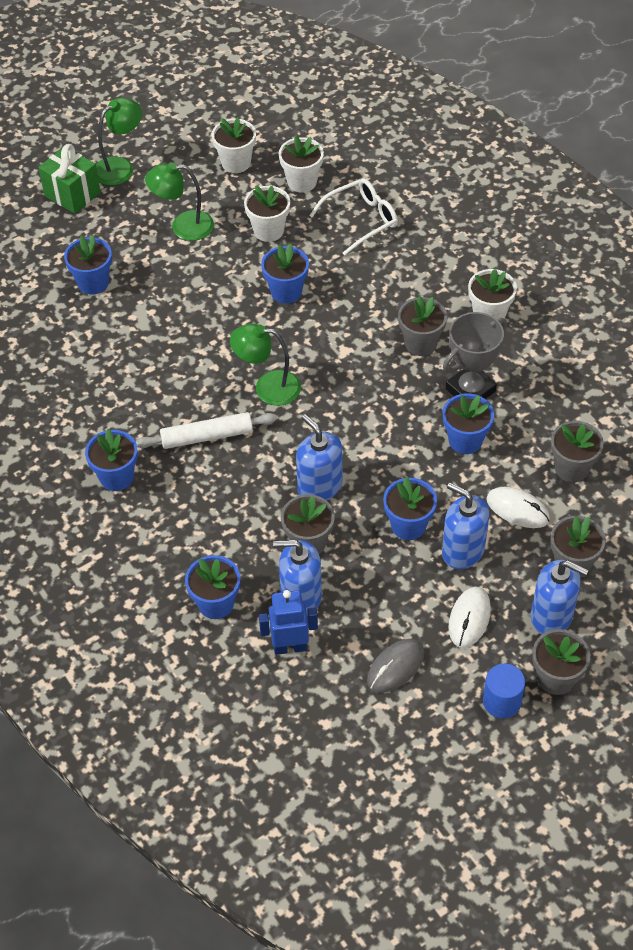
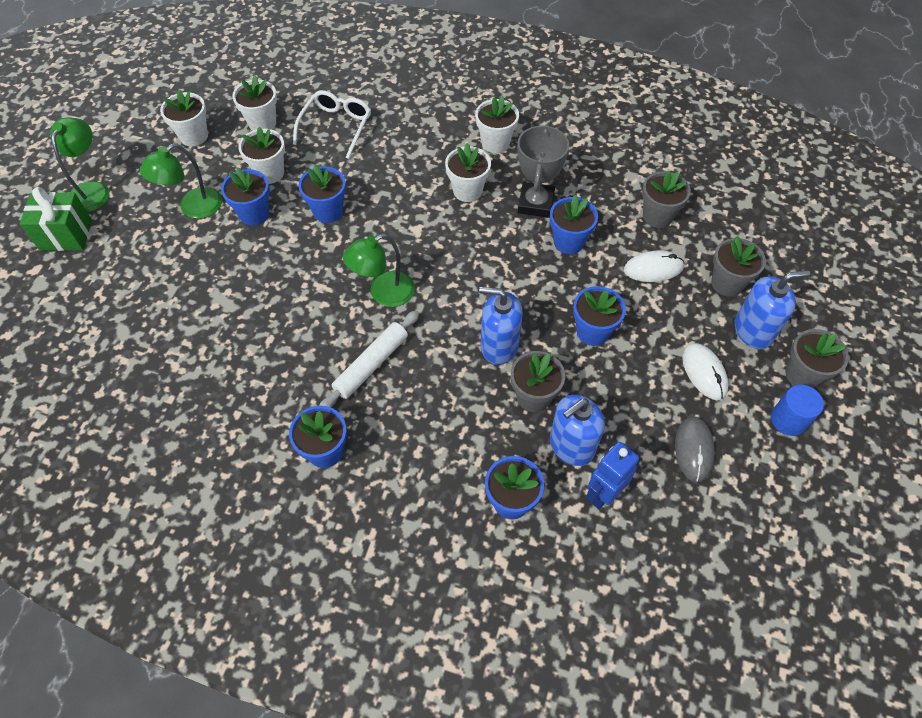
camera: 40 degrees left, 5 degrees up
blue flower pot [64,235,112,295] -> blue flower pot moved to [221,168,270,226]
grey flower pot [398,296,447,356] -> white flower pot [445,143,491,202]
blue soap dispenser [442,483,490,569] -> none

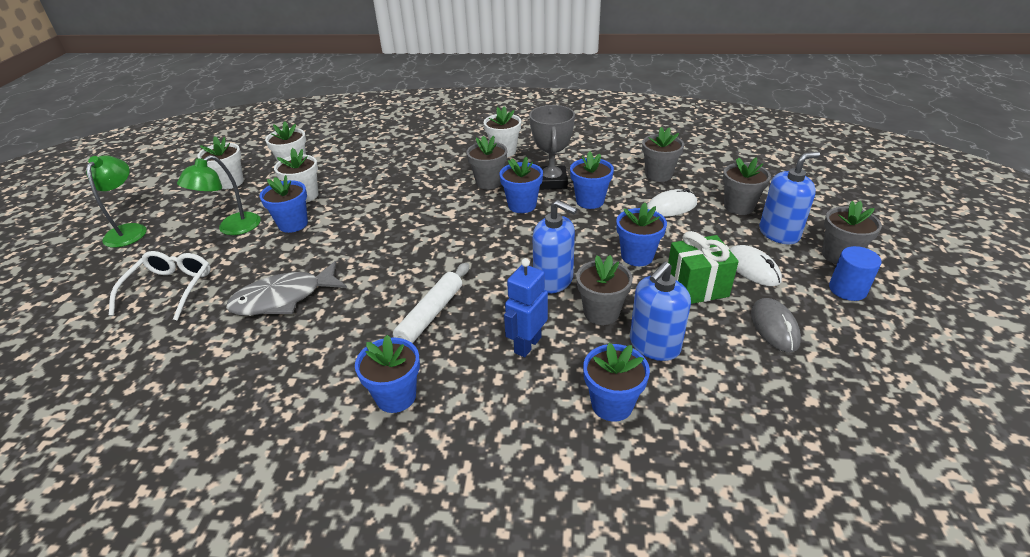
camera: 10 degrees left, 20 degrees down
green gift [20,187,92,251] -> green gift moved to [668,231,739,304]
white glasses [293,90,371,159] -> white glasses moved to [109,251,211,321]
blue flower pot [298,164,346,223] -> blue flower pot moved to [499,156,543,213]
green lamp [343,234,415,307] -> none
white flower pot [445,143,491,202] -> grey flower pot [466,136,507,189]
blue soap dispenser [479,287,523,365] -> blue soap dispenser turned 150 degrees counterclockwise [533,200,577,294]
blue robot [586,442,639,509] -> blue robot moved to [504,258,548,357]
none -> grey fish [226,261,347,316]

